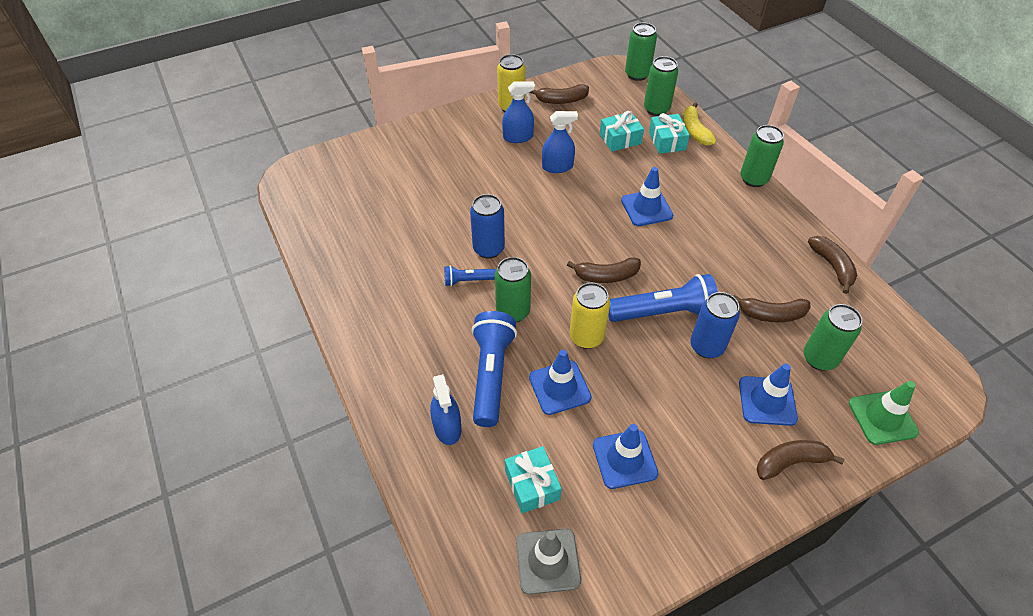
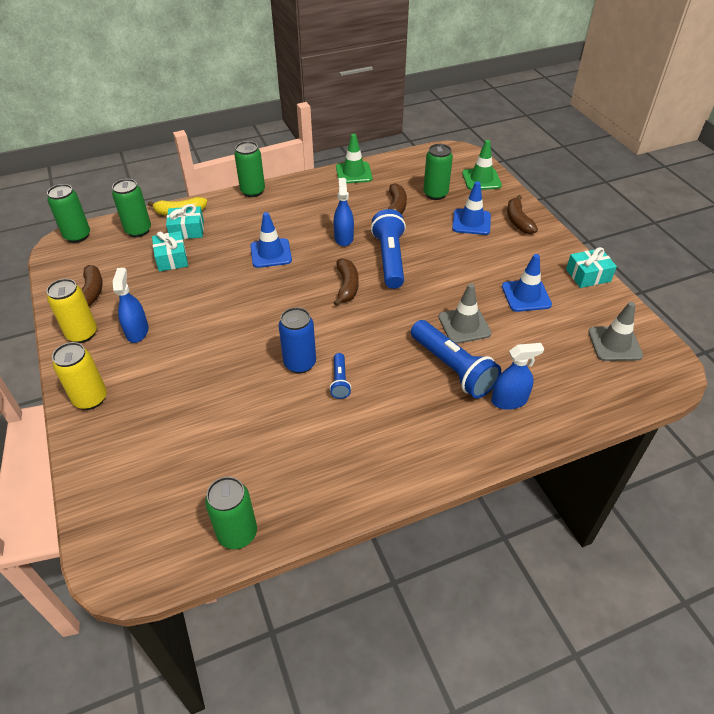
camera: 85 degrees left, 5 degrees down
blue flashlight [472,311,517,427] -> blue flashlight turned 135 degrees counterclockwise [411,320,501,398]
green can [495,257,531,322] -> green can moved to [205,477,257,549]
turquoise gift [505,446,562,513] -> turquoise gift moved to [566,247,617,288]
blue traffic cone [529,350,592,415] -> grey traffic cone [439,283,492,344]
blue spray bottle [542,111,578,173] -> blue spray bottle moved to [334,178,354,246]
yellow can [569,283,610,349] -> yellow can moved to [52,342,107,410]
blue can [690,292,740,358] -> none
brown banana [808,236,858,294] -> green traffic cone [336,134,372,184]

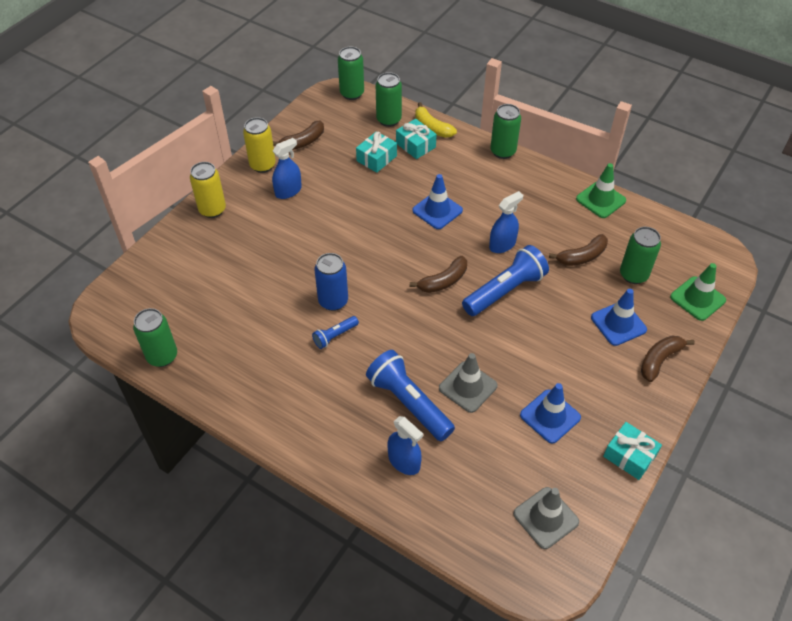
camera: 55 degrees right, 5 degrees up
blue flashlight [411,320,501,398] -> blue flashlight turned 120 degrees clockwise [366,350,455,441]

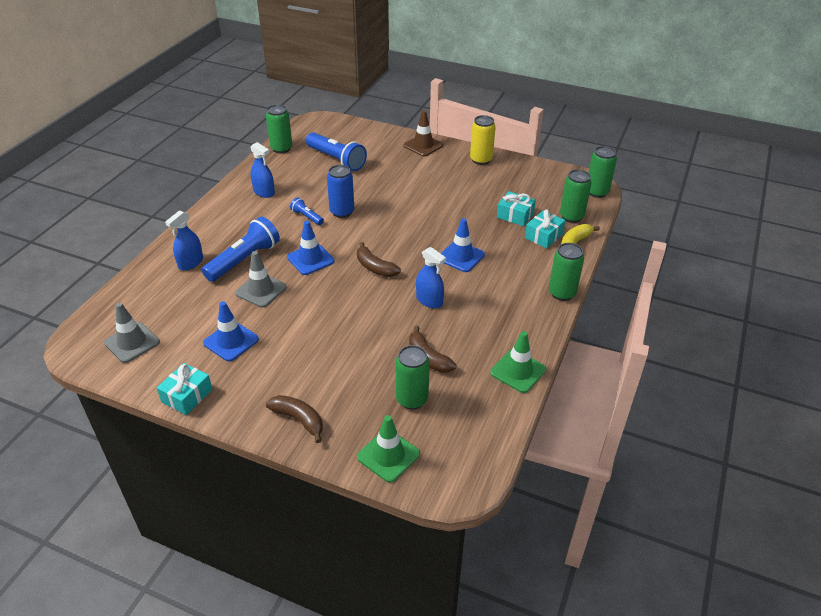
camera: 80 degrees right, 10 degrees down
yellow can [190,162,226,218] -> brown traffic cone [403,111,443,157]
blue spray bottle [272,138,302,199] -> blue spray bottle moved to [250,142,275,198]
brown banana [273,121,324,150] -> none
blue flashlight [462,245,549,316] -> blue flashlight moved to [306,132,367,171]
blue traffic cone [591,289,647,346] -> blue traffic cone moved to [287,221,334,275]

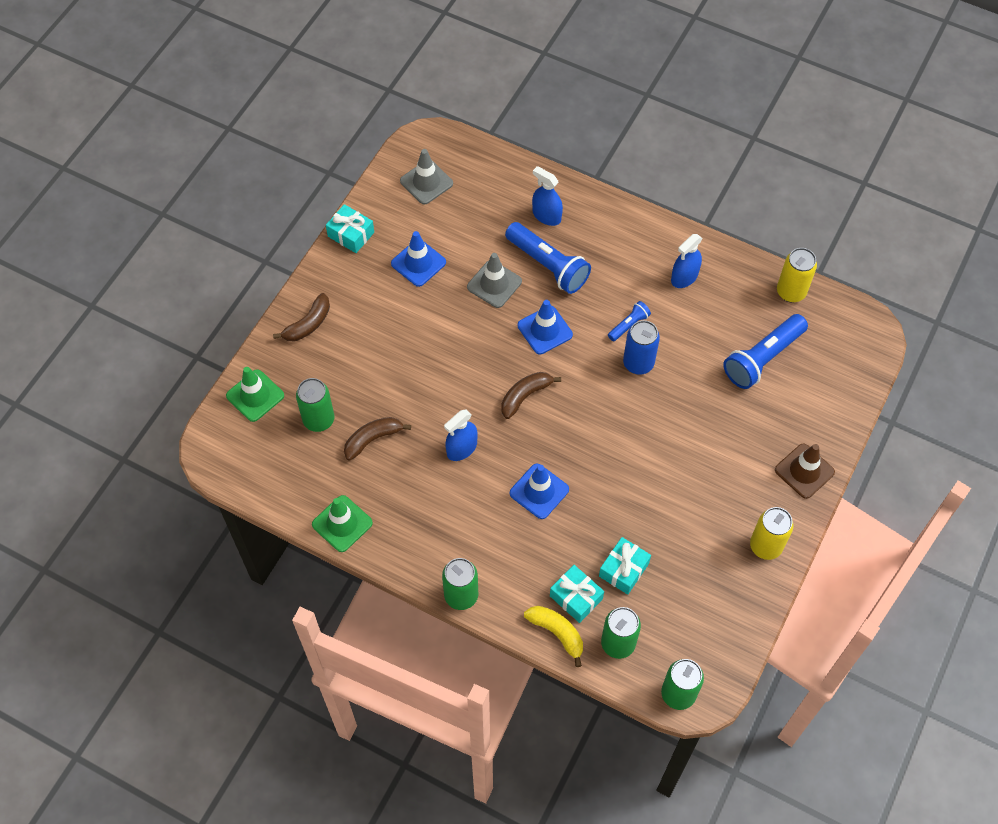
camera: 95 degrees right, 20 degrees up
green can [266,104,292,153] -> yellow can [777,248,817,303]

